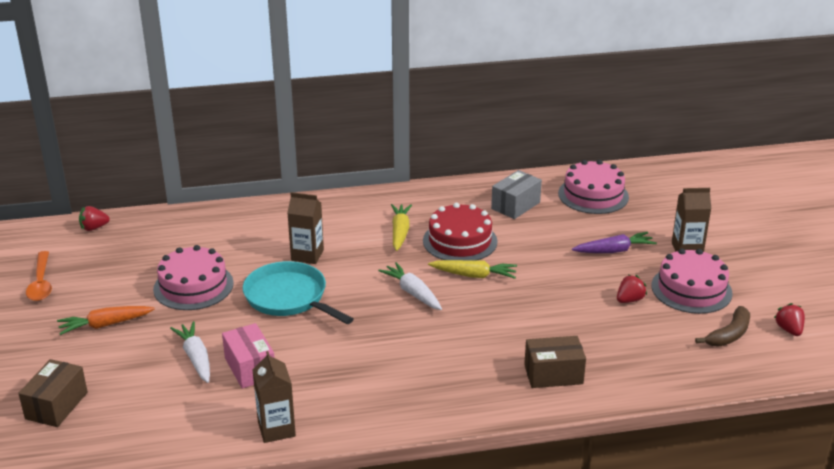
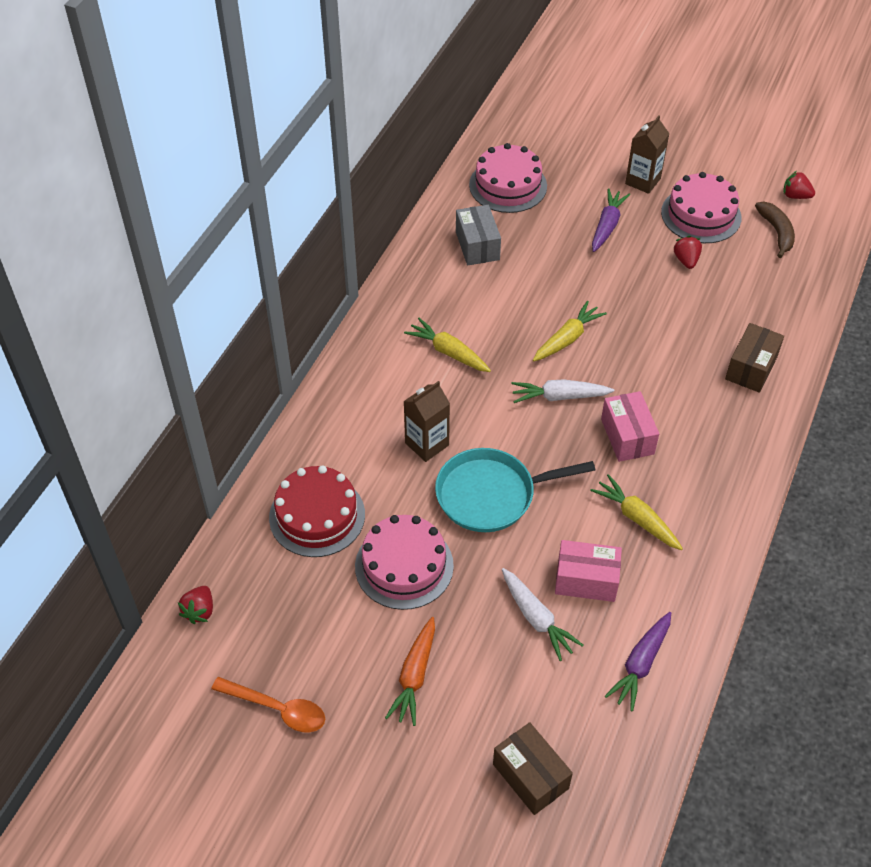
camera: 55 degrees left, 20 degrees up
white carrot [170,321,210,383] -> white carrot turned 135 degrees counterclockwise [502,568,583,661]
brown carton [252,351,296,443] -> none
red cake [423,203,498,261] -> red cake moved to [269,465,365,557]
none -> yellow carrot [590,474,683,550]
none -> pink box [601,391,659,462]
none -> purple carrot [605,612,671,711]

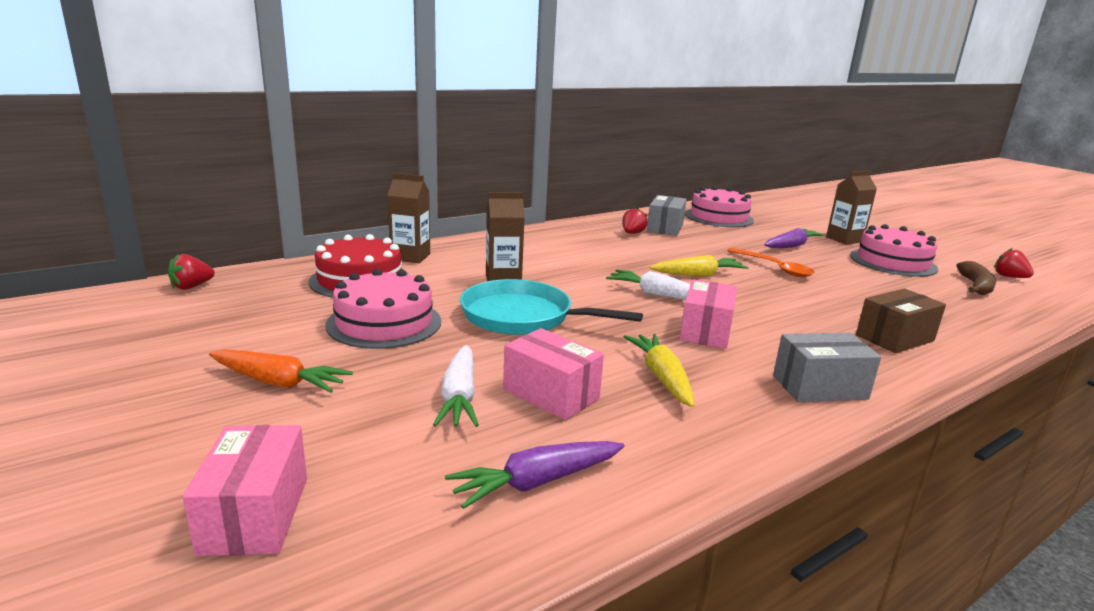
camera: 30 degrees right, 30 degrees down
orange spoon [211,677,325,733] -> orange spoon moved to [727,248,815,277]
orange carrot [385,617,435,726] -> orange carrot turned 120 degrees counterclockwise [209,349,353,393]
yellow carrot [404,318,491,372] -> none
brown box [493,722,573,815] -> pink box [183,425,307,556]
red strawberry [673,236,702,269] -> red strawberry moved to [622,207,648,234]
none -> brown carton [388,173,430,263]
none -> grey box [773,333,881,402]

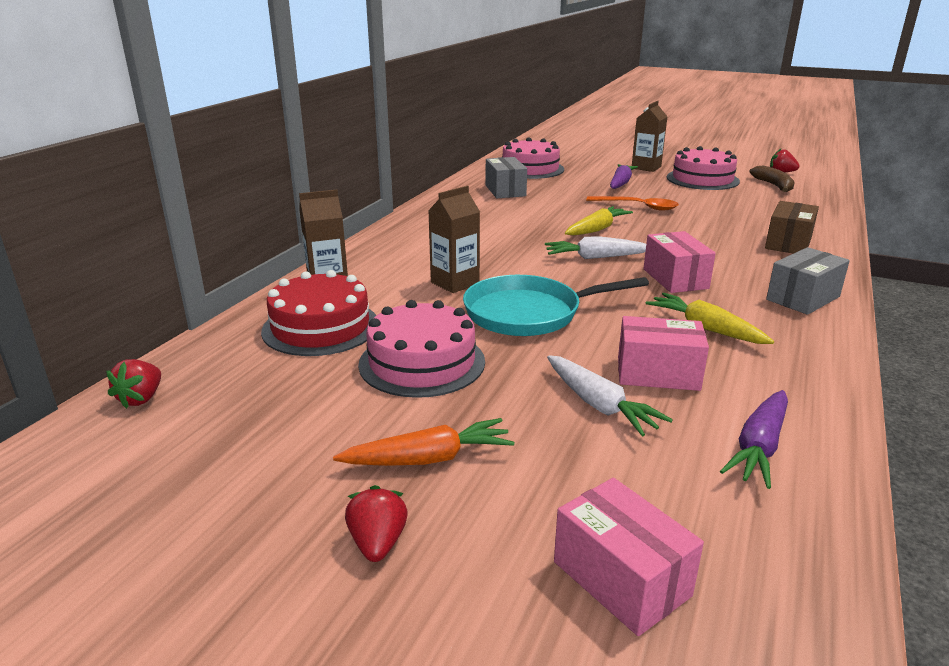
camera: 30 degrees left, 5 degrees up
red strawberry [622,207,648,234] -> red strawberry moved to [345,485,408,562]

